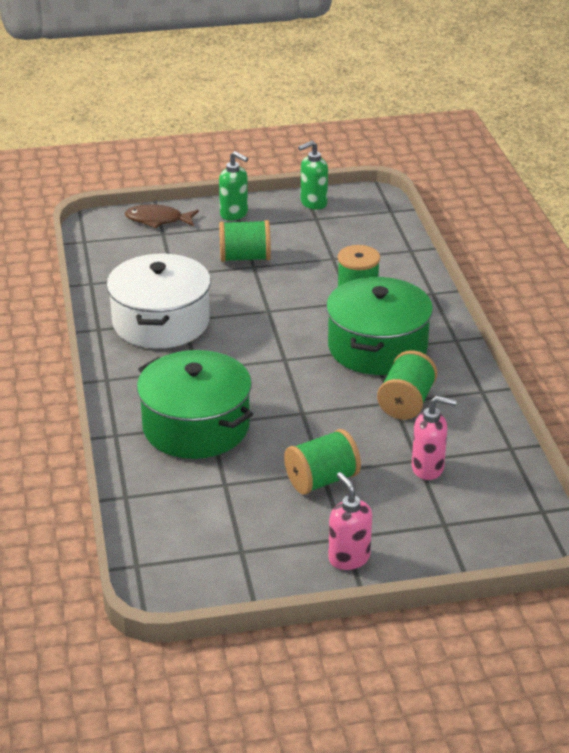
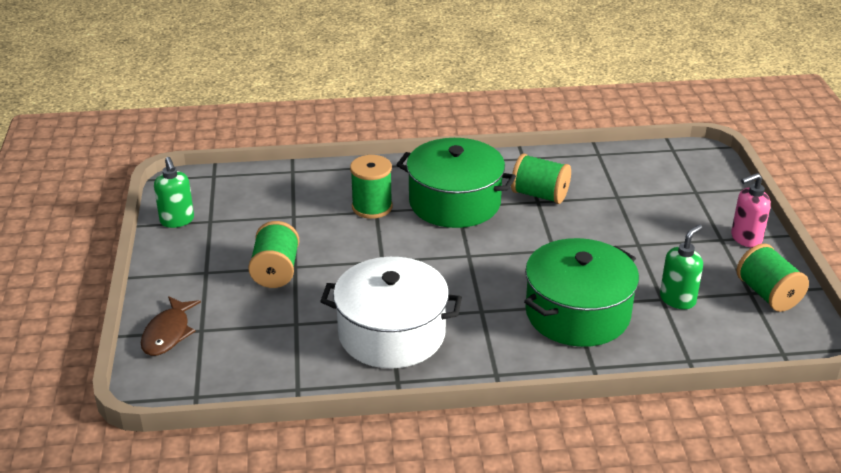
camera: 85 degrees left, 0 degrees up
green soap dispenser [219,151,248,221] -> green soap dispenser moved to [660,225,703,309]
green spool [284,429,361,495] -> green spool moved to [737,244,809,312]
pink soap dispenser [412,396,457,480] -> none

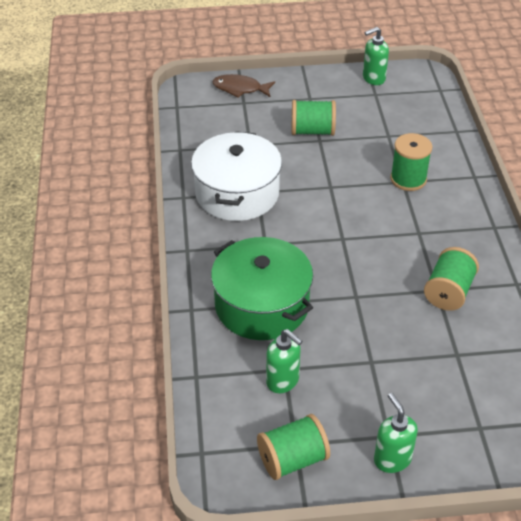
camera: 90 degrees right, 10 degrees up
green pot [396,138,516,228] -> none
pink soap dispenser [731,173,771,247] -> green soap dispenser [374,393,418,473]

